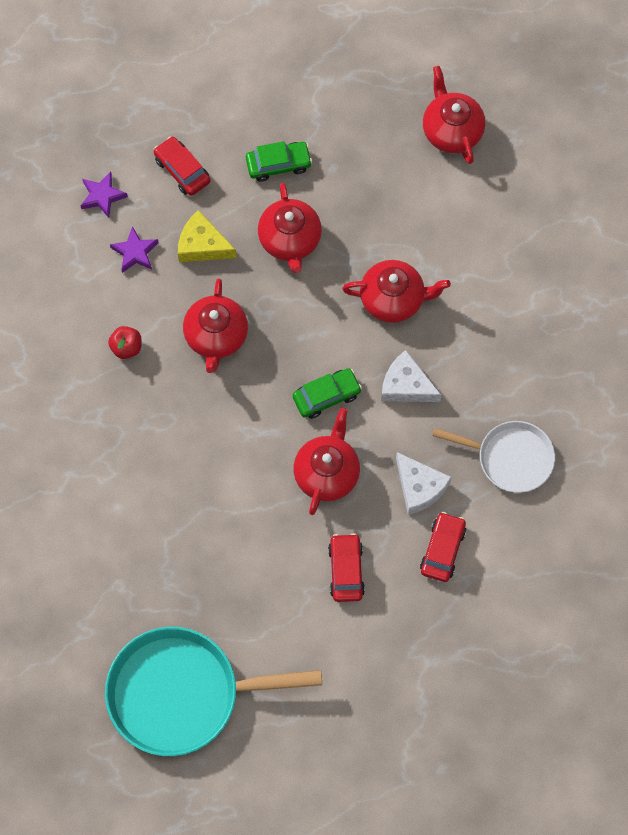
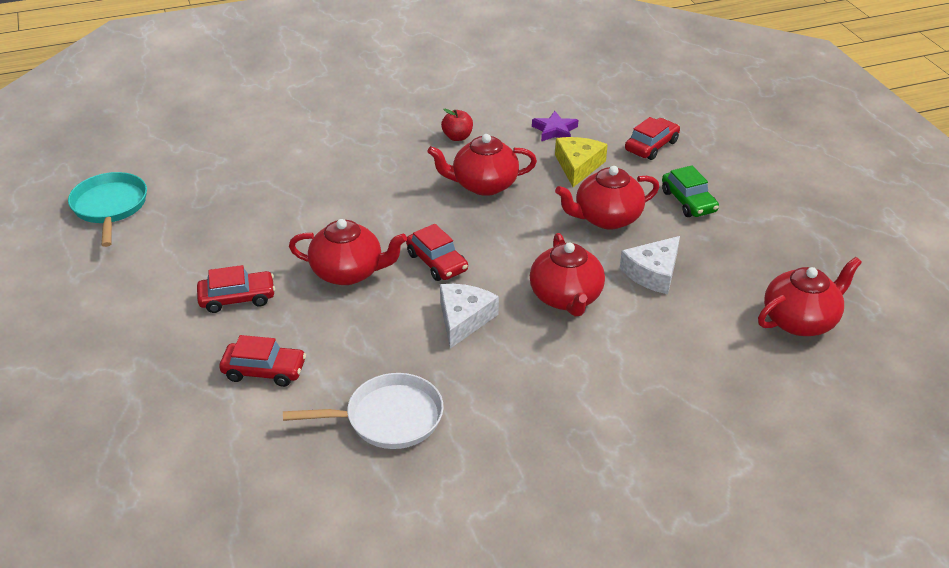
camera: 80 degrees right, 30 degrees down
purple star [81,172,128,218] -> none
turquoise pan [105,627,322,756] -> turquoise pan [68,172,147,247], size x0.60
green car [292,368,362,419] -> red car [406,224,468,281]
white cheese [396,452,452,515] -> white cheese moved to [620,236,680,294]
white pan [432,421,555,493] -> white pan turned 105 degrees counterclockwise [283,373,444,449]

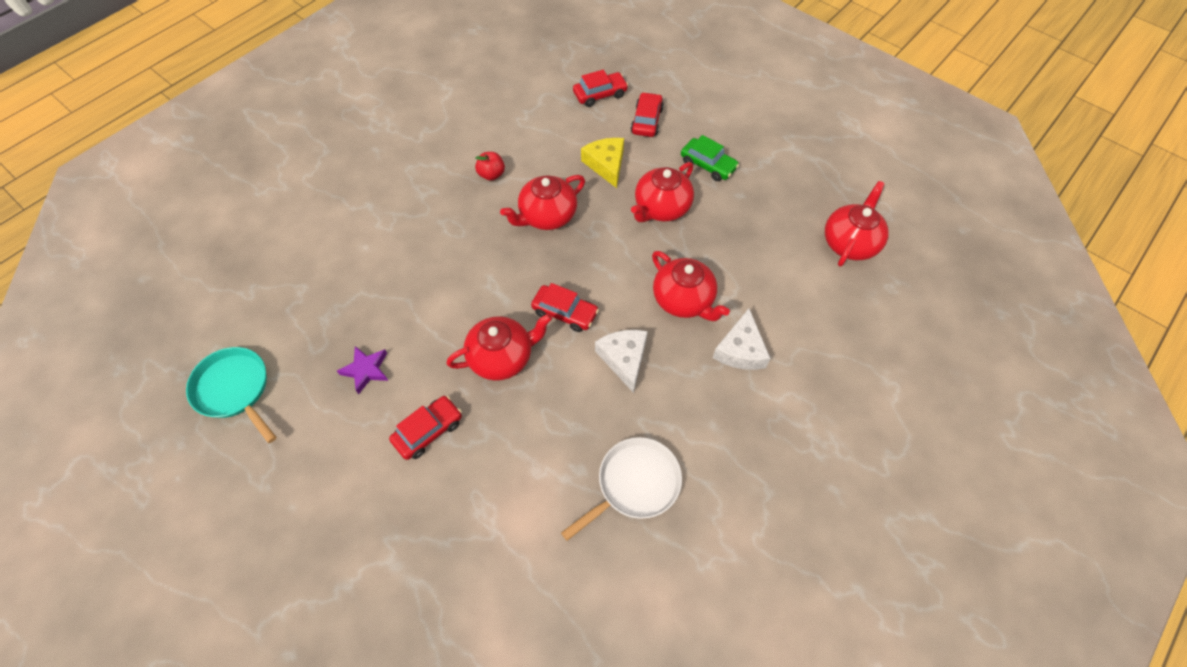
camera: 30 degrees left, 20 degrees up
red car [219,335,306,387] -> red car moved to [573,70,628,107]
purple star [532,111,578,141] -> purple star moved to [337,346,388,394]
white cheese [620,236,680,294] -> white cheese moved to [713,309,771,370]

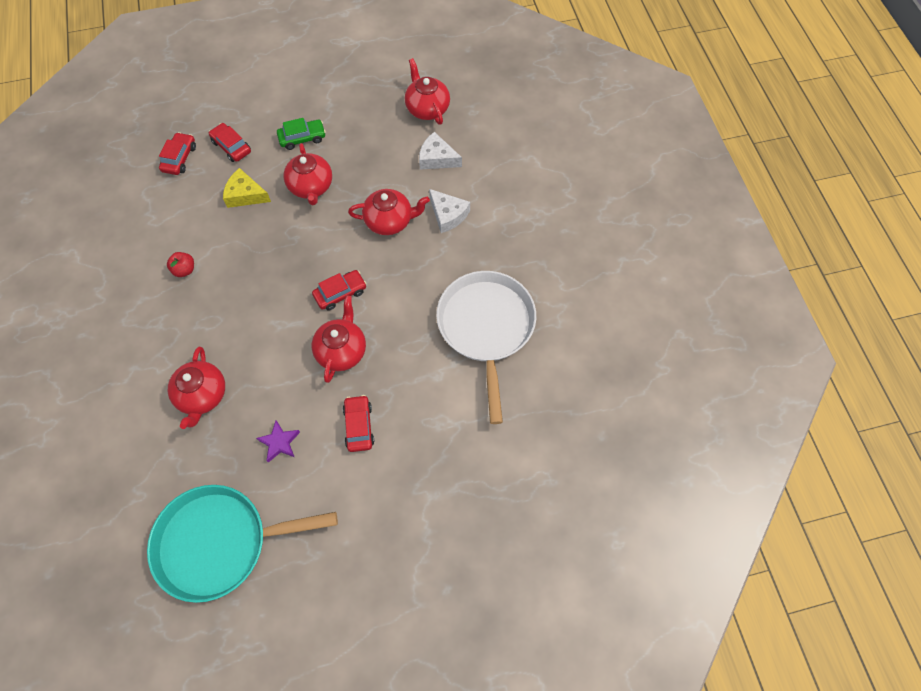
camera: 55 degrees left, 5 degrees up
turquoise pan [186,347,277,443] -> turquoise pan [147,485,338,603], size x1.67
red teapot [500,175,585,230] -> red teapot moved to [168,347,225,429]
white pan [561,437,682,541] -> white pan [436,271,536,424], size x1.67
white cheese [595,330,648,393] -> white cheese moved to [419,132,462,170]

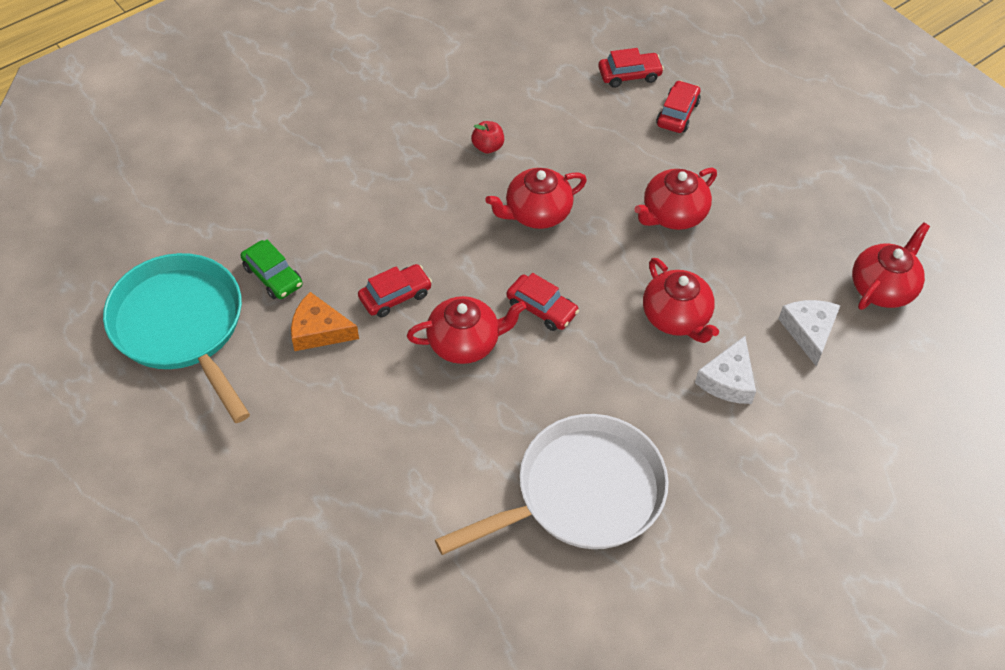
camera: 65 degrees right, 10 degrees down
red teapot [168,347,225,429] -> red teapot moved to [485,168,587,229]
yellow cheese [223,168,271,208] -> none
purple star [256,420,300,463] -> orange cheese [291,292,359,351]
green car [277,118,326,150] -> green car moved to [241,240,303,299]
red car [343,395,374,452] -> red car moved to [358,264,432,318]

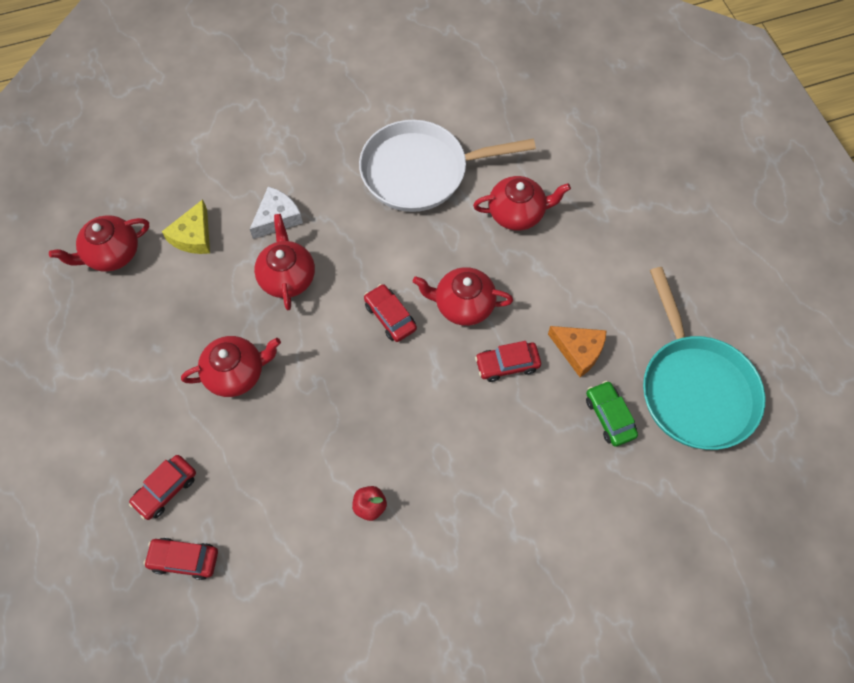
camera: 160 degrees left, 10 degrees up
red teapot [485,168,587,229] -> red teapot moved to [473,176,571,230]
white cheese [778,300,841,366] -> yellow cheese [162,199,210,254]

